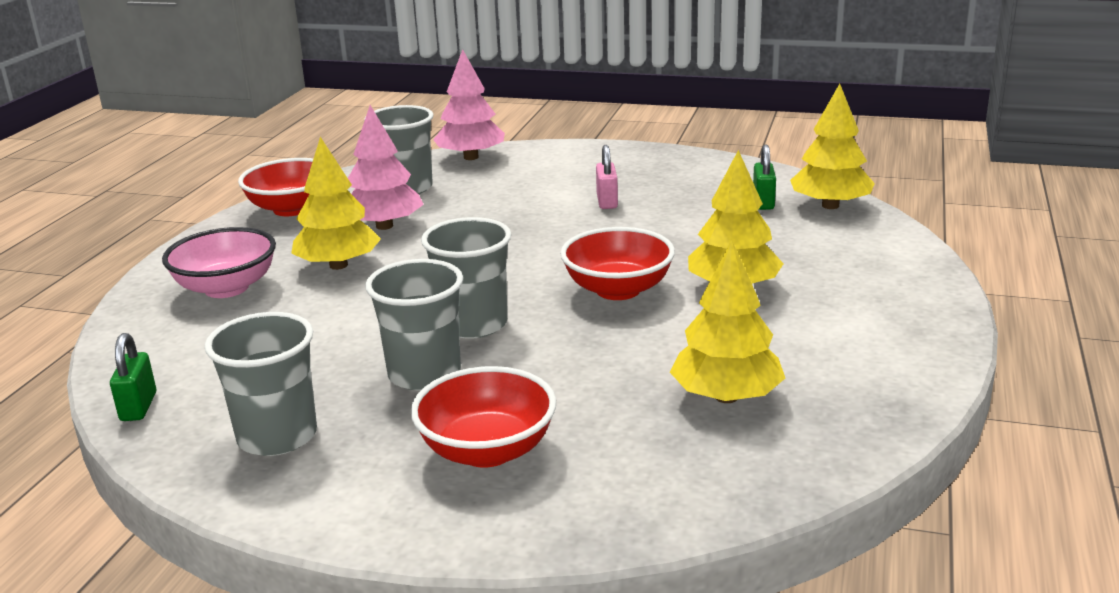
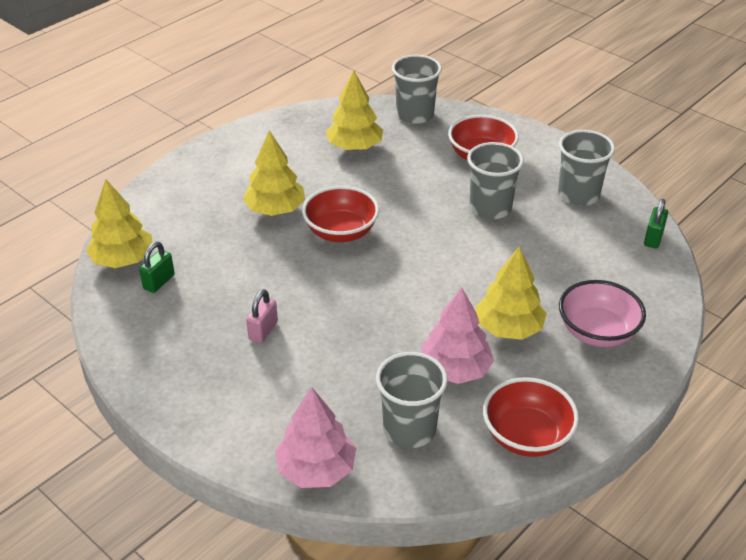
camera: 155 degrees left, 15 degrees up
grey cup [421,217,512,339] -> grey cup moved to [392,55,442,124]

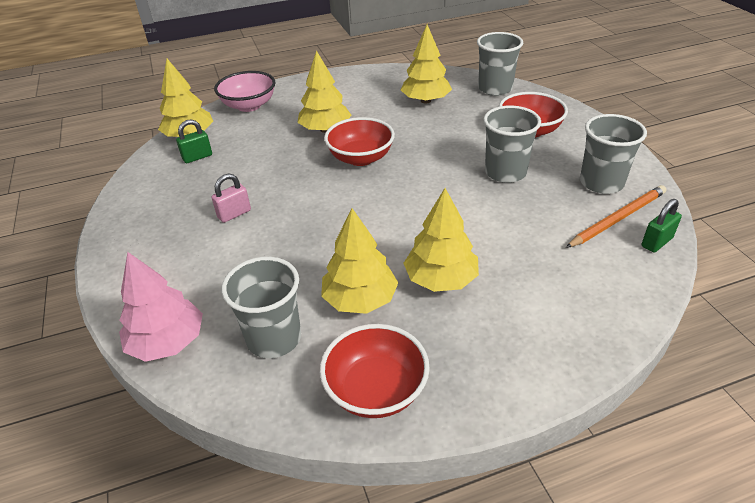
camera: 30 degrees right, 0 degrees up
pink tree [421,287,494,384] -> yellow tree [321,208,398,314]
pink bowl [559,280,646,347] -> pink bowl moved to [214,71,276,112]
none -> orange pencil [566,185,666,248]

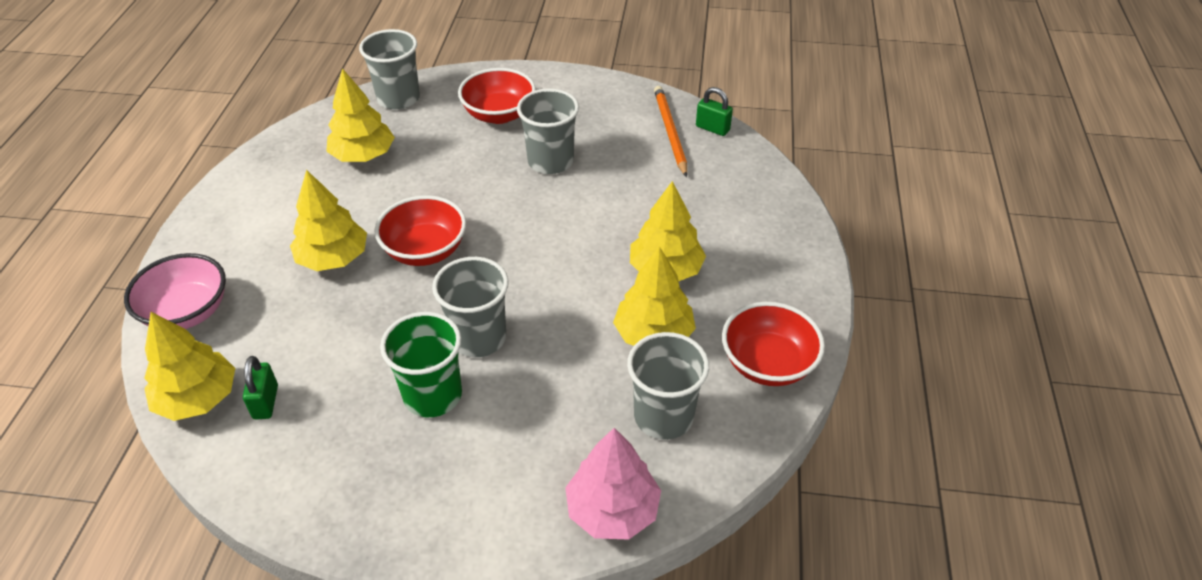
camera: 65 degrees left, 5 degrees up
pink padlock [211,174,251,223] -> green cup [380,312,462,417]
grey cup [580,114,647,194] -> grey cup moved to [432,257,508,357]
green padlock [642,199,682,253] -> green padlock turned 45 degrees counterclockwise [696,87,733,136]

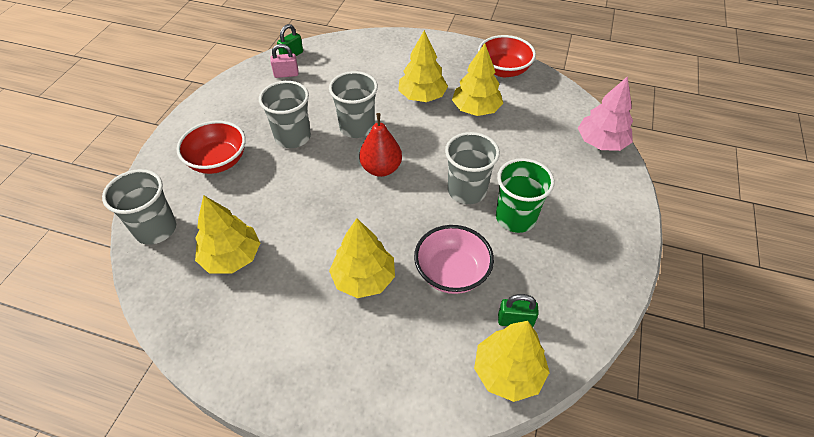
camera: 80 degrees left, 5 degrees up
pink bowl [124,253,226,329] -> pink bowl moved to [414,225,494,294]
red bowl [374,195,466,266] -> none
grey cup [627,332,709,440] -> grey cup moved to [329,71,378,138]
orange pencil [654,86,687,177] -> pink padlock [270,44,299,78]
none -> red pear [359,113,402,177]

